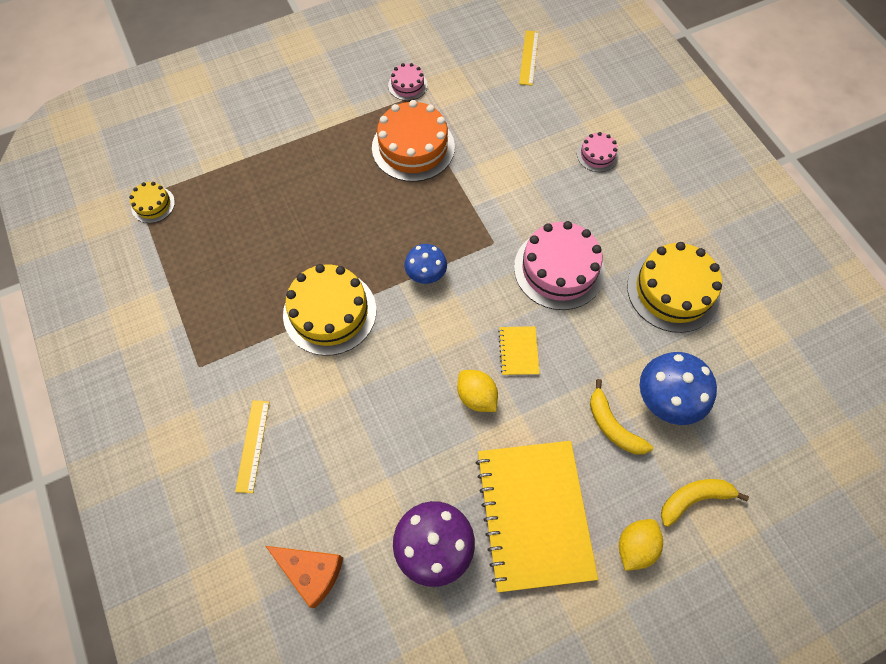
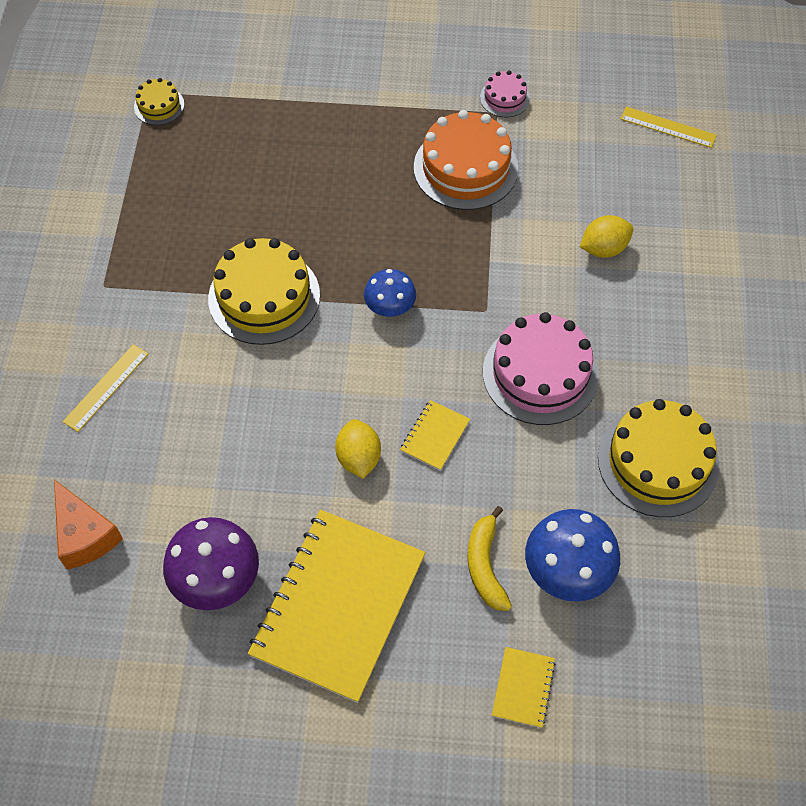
camera: 30 degrees right, 5 degrees down
yellow ruler [519,30,539,86] -> yellow ruler turned 75 degrees clockwise [621,107,717,148]
pink cake [577,132,618,172] -> none
yellow lemon [619,519,663,571] -> yellow lemon moved to [580,215,633,258]
yellow banana [661,479,749,527] -> yellow notebook [492,647,556,728]

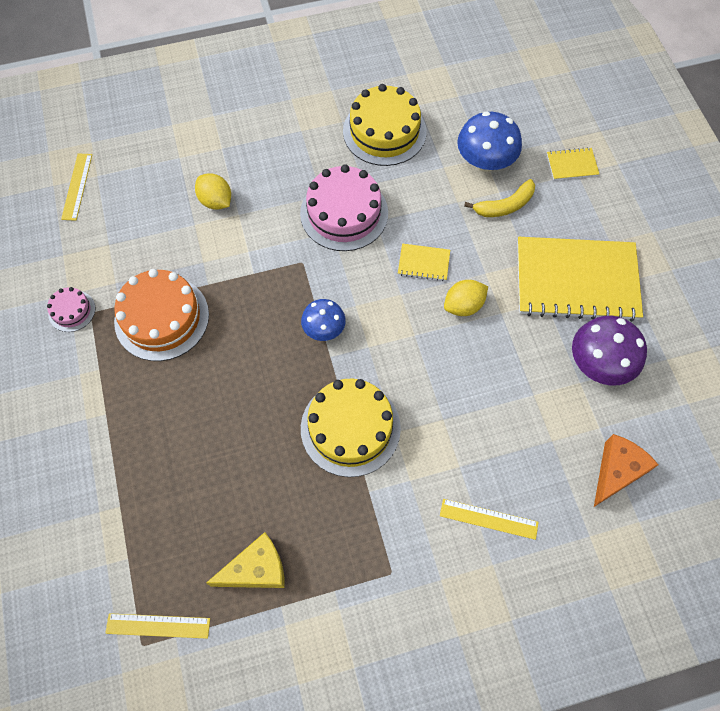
camera: 110 degrees left, 5 degrees up
yellow cake [134,78,184,125] -> yellow ruler [105,613,210,639]
none -> yellow cheese [206,532,285,588]

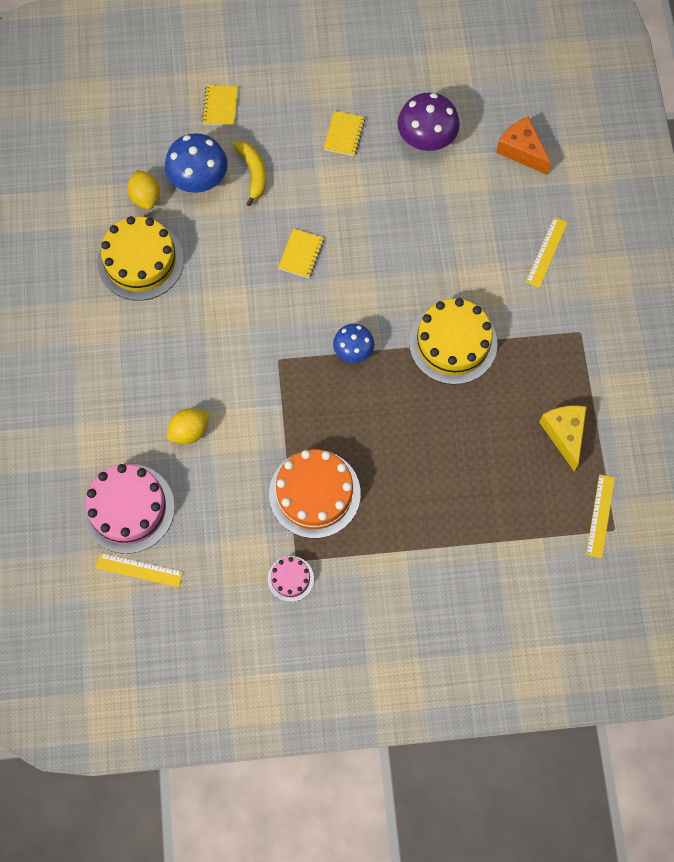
camera: 80 degrees left, 5 degrees up
pink cake [300,164,388,251] -> pink cake moved to [82,464,175,554]
yellow lemon [444,280,488,316] -> yellow lemon moved to [127,170,160,210]
yellow notebook [517,237,643,322] -> yellow notebook [324,111,365,156], size x0.42

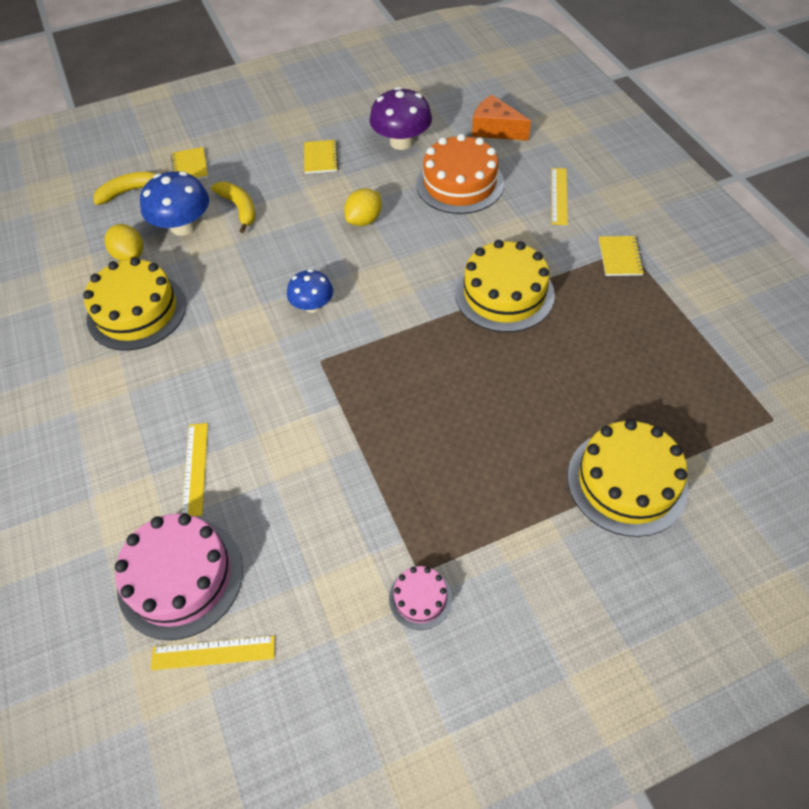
camera: 15 degrees left, 15 degrees down
yellow lemon [167,408,210,444] -> yellow lemon moved to [344,188,382,226]
orange cake [269,449,361,538] -> orange cake moved to [416,134,504,214]
yellow notebook [278,228,324,278] -> yellow notebook moved to [599,236,644,276]
blue mushroom [333,324,374,363] -> blue mushroom moved to [287,269,333,313]
yellow cheese [539,405,587,471] -> none
yellow ruler [586,474,615,558] -> yellow ruler moved to [182,423,208,516]
none -> yellow banana [93,172,156,205]
none -> yellow cake [568,419,689,537]

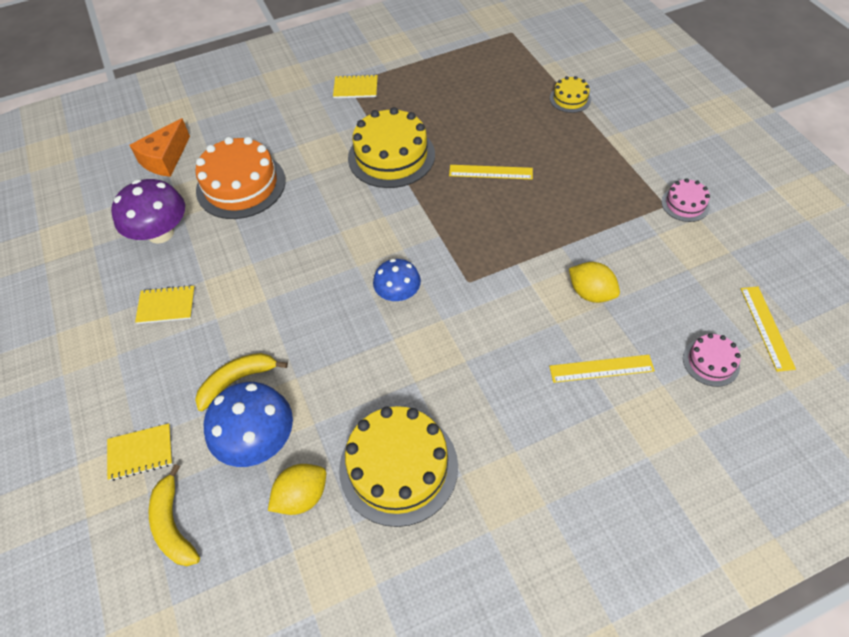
camera: 90 degrees left, 0 degrees up
pink cake [115,513,243,640] -> pink cake [683,333,741,387], size x0.50
yellow lemon [344,188,382,226] -> yellow lemon moved to [569,262,620,303]
yellow ruler [551,168,568,225] -> yellow ruler moved to [449,165,533,179]
yellow cake [568,419,689,537] -> yellow cake [550,76,591,113], size x0.50

